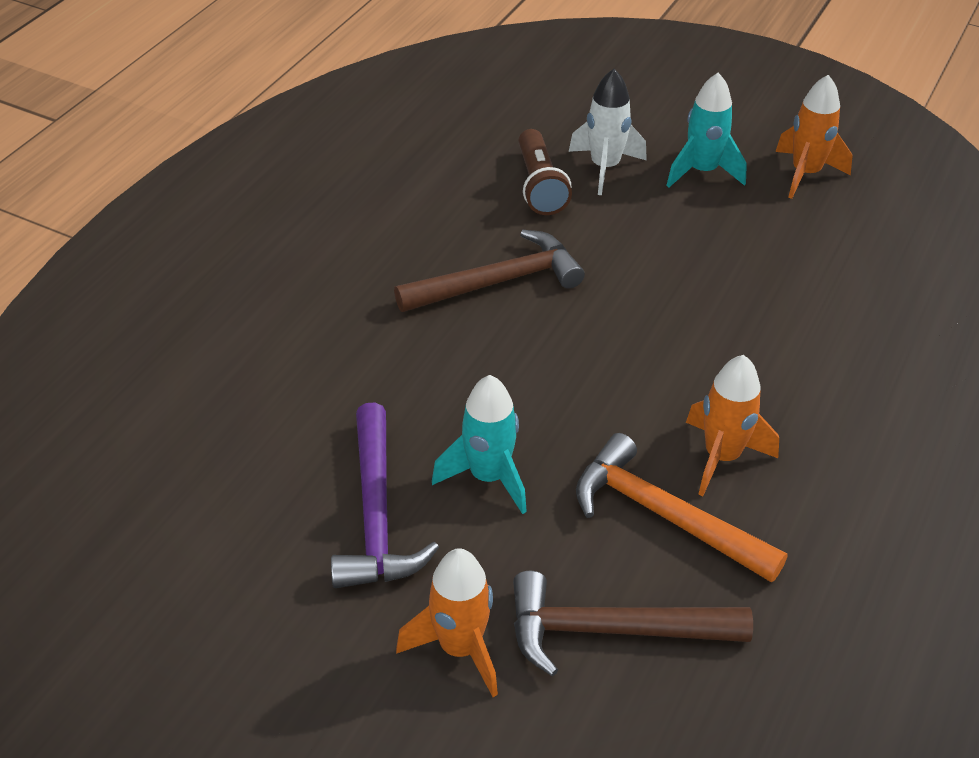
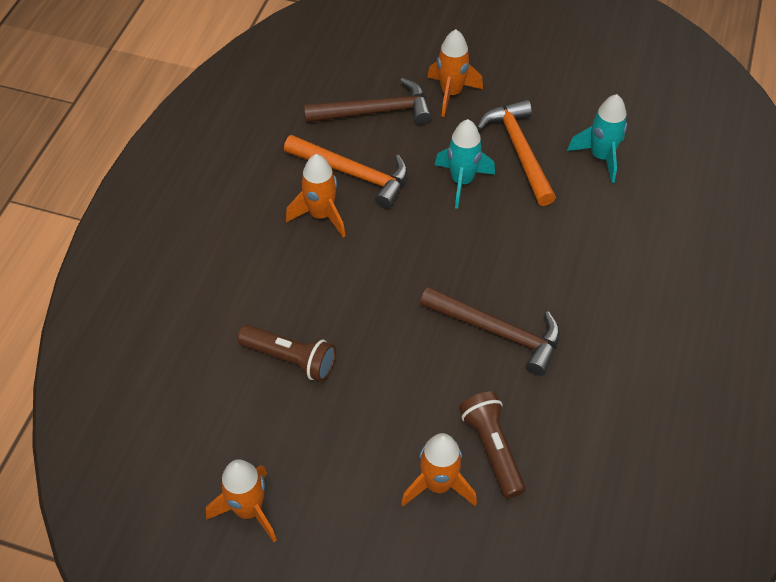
camera: 170 degrees right, 10 degrees up
purple hammer [331,402,439,588] -> orange hammer [477,99,556,206]
brown hammer [394,230,585,312] -> brown hammer turned 120 degrees counterclockwise [420,286,560,376]
white rocket [569,69,647,195] -> orange rocket [401,433,477,506]
turquoise rocket [666,73,747,188] -> turquoise rocket moved to [567,94,627,183]
none -> brown flashlight [237,325,336,382]

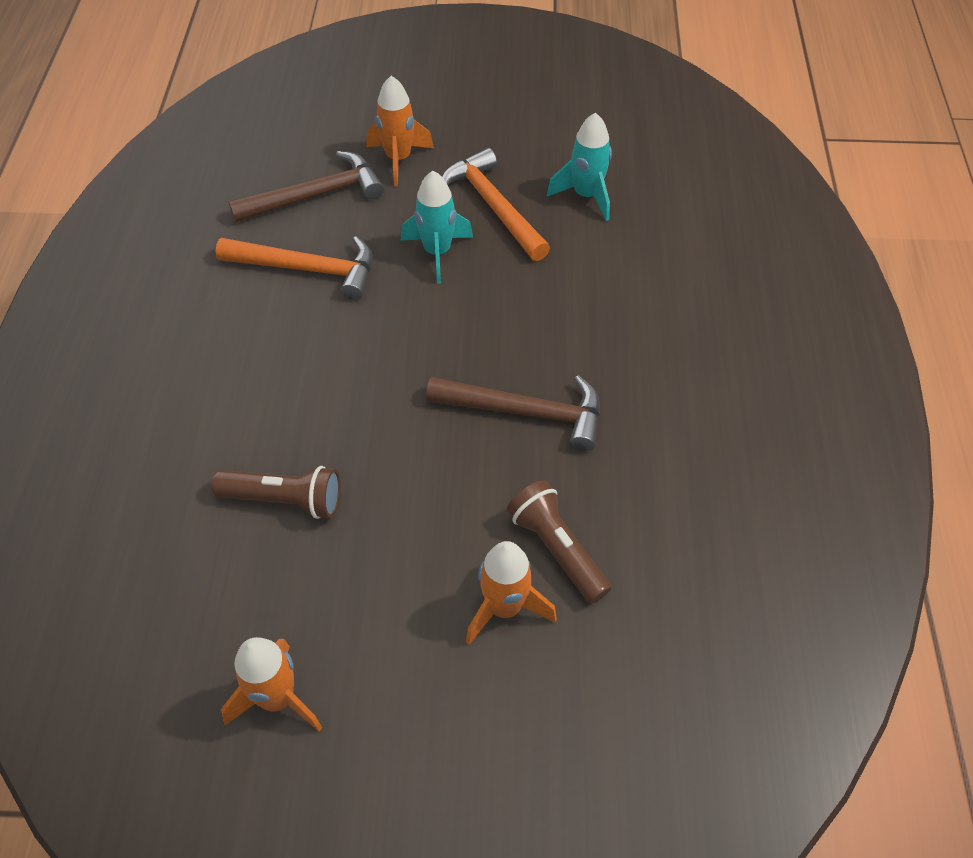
camera: 15 degrees left, 0 degrees up
orange rocket [286,154,345,237] -> none

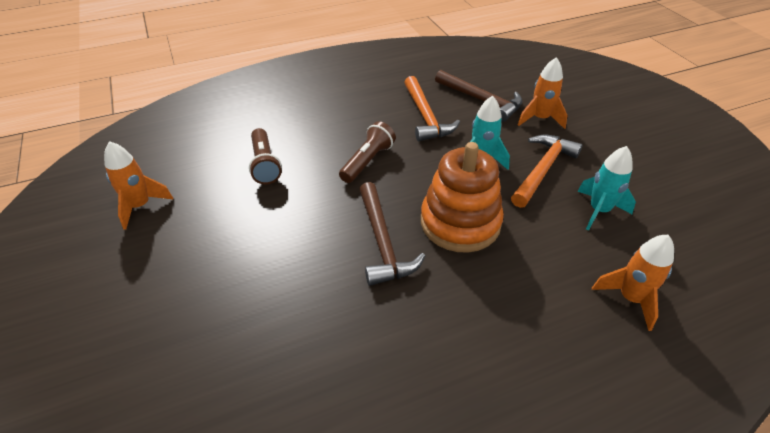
camera: 65 degrees right, 10 degrees down
orange rocket [466,541,557,645] -> orange rocket moved to [592,235,674,331]
brown flashlight [507,480,611,604] -> brown flashlight moved to [339,121,396,183]
none -> orange stacking toy [421,142,504,253]

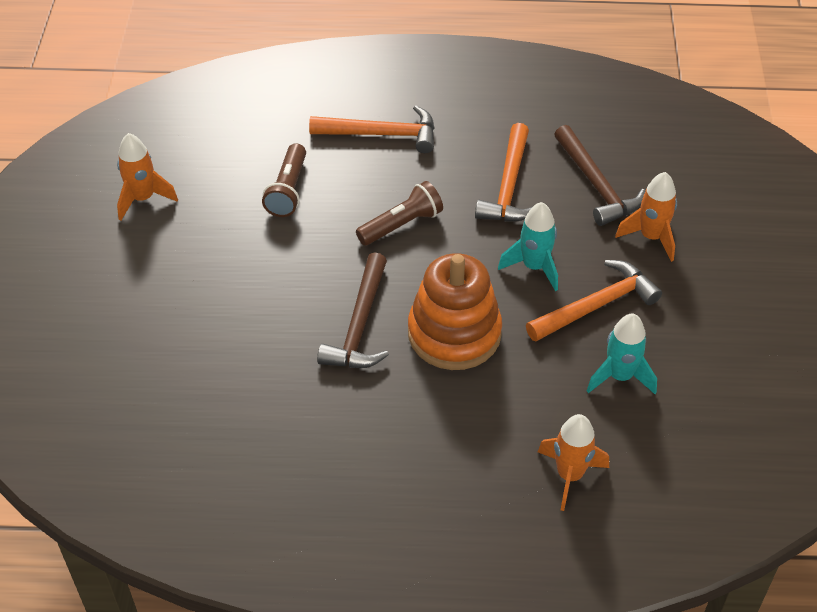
camera: 25 degrees right, 5 degrees up
none -> orange hammer [309,105,434,153]

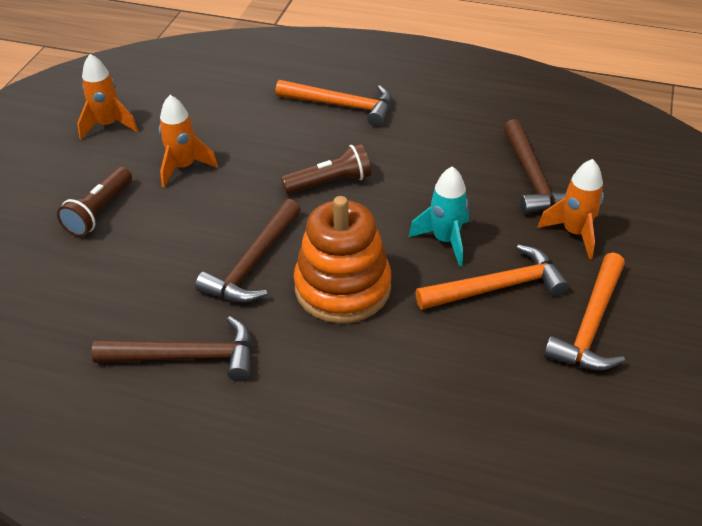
camera: 15 degrees right, 5 degrees down
brown flashlight [262,143,306,217] -> brown flashlight moved to [57,167,132,237]
orange hammer [475,123,532,222] -> orange hammer moved to [544,252,625,371]
orange rocket [538,414,609,511] -> orange rocket moved to [159,95,218,187]
turquoise rocket [587,314,657,394] -> none
none -> brown hammer [92,316,252,382]

